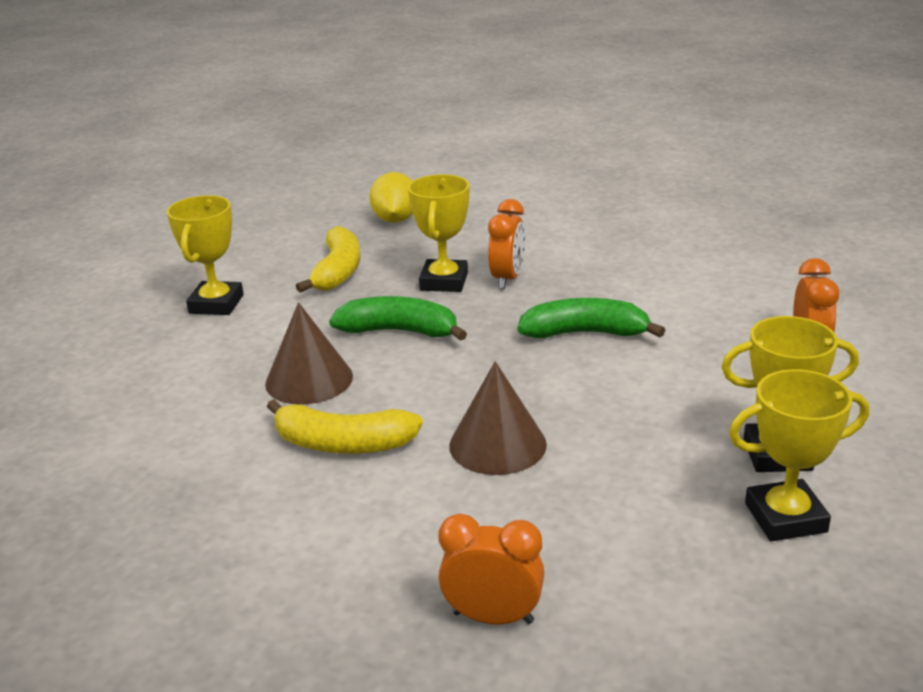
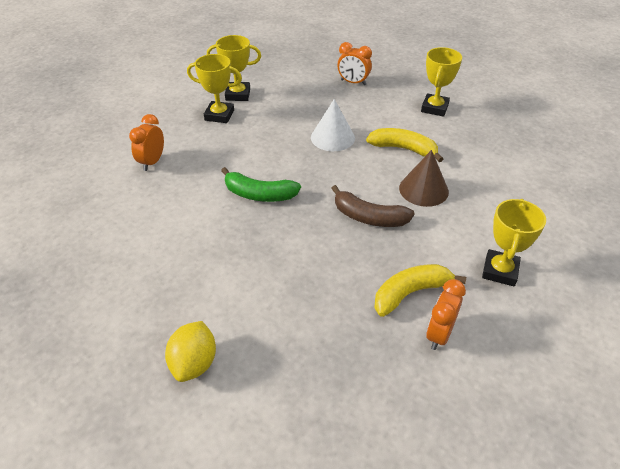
camera: 170 degrees left, 15 degrees up
yellow banana [296,226,360,293] -> yellow banana turned 45 degrees clockwise [374,264,466,317]
green banana [329,296,467,341] -> brown banana [331,185,415,227]
yellow lemon [369,172,413,223] -> yellow lemon moved to [165,321,216,382]
yellow trophy [408,174,469,292] -> yellow trophy moved to [421,47,462,117]
brown cone [449,361,547,475] -> white cone [311,99,355,151]
orange clock [488,199,525,289] -> orange clock moved to [426,279,466,350]

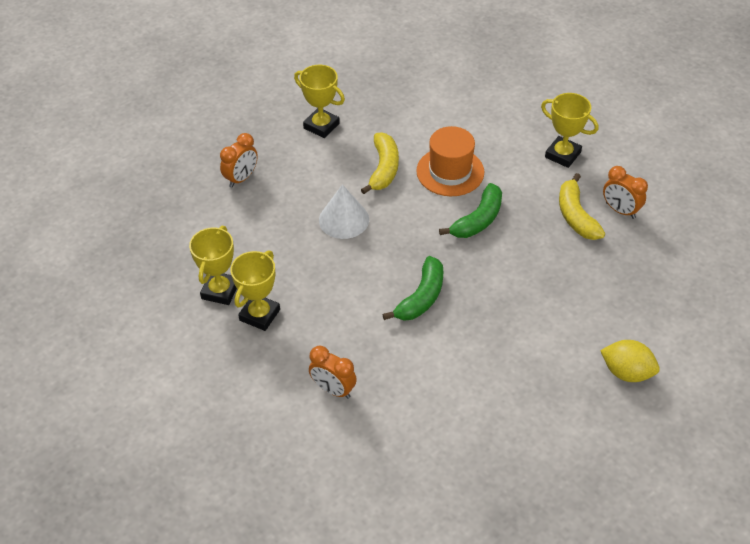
camera: 75 degrees left, 5 degrees up
brown banana [331,185,415,227] -> green banana [439,183,502,238]
yellow banana [366,128,443,162] -> yellow banana turned 150 degrees clockwise [361,132,399,194]
brown cone [399,150,449,207] -> orange hat [416,126,484,196]

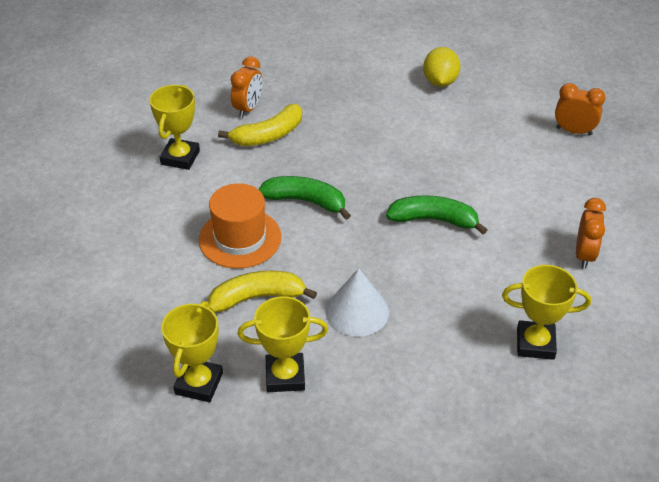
camera: 110 degrees left, 5 degrees down
yellow trophy [189,226,237,305] -> yellow trophy moved to [238,296,328,392]
orange clock [220,133,258,188] -> orange clock moved to [555,83,606,135]

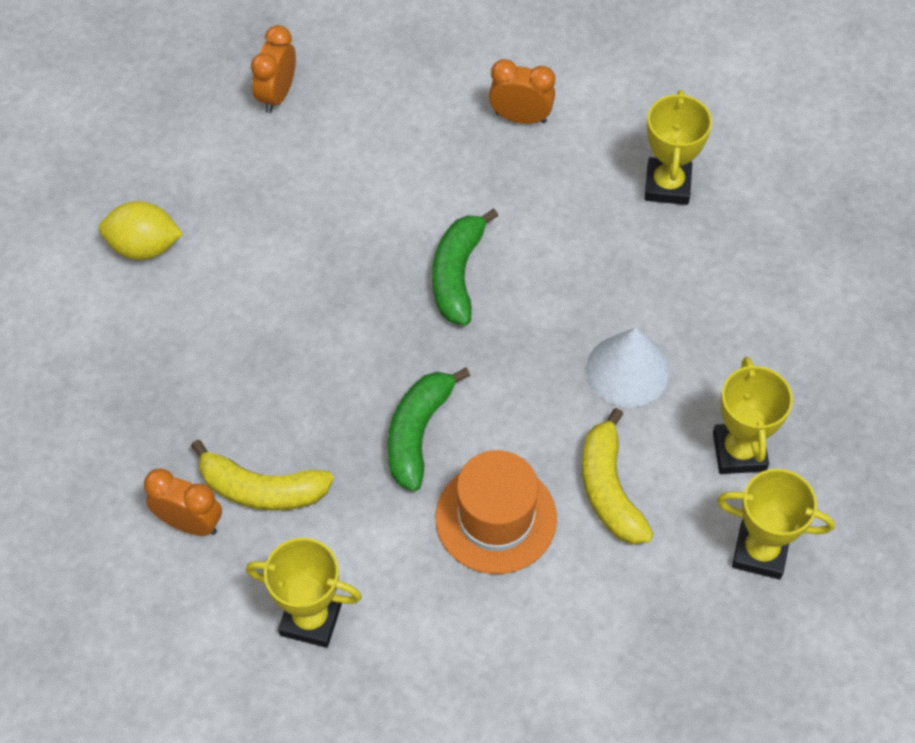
camera: 90 degrees left, 15 degrees up
yellow banana [218,104,302,146] -> yellow banana turned 135 degrees clockwise [191,439,334,511]

